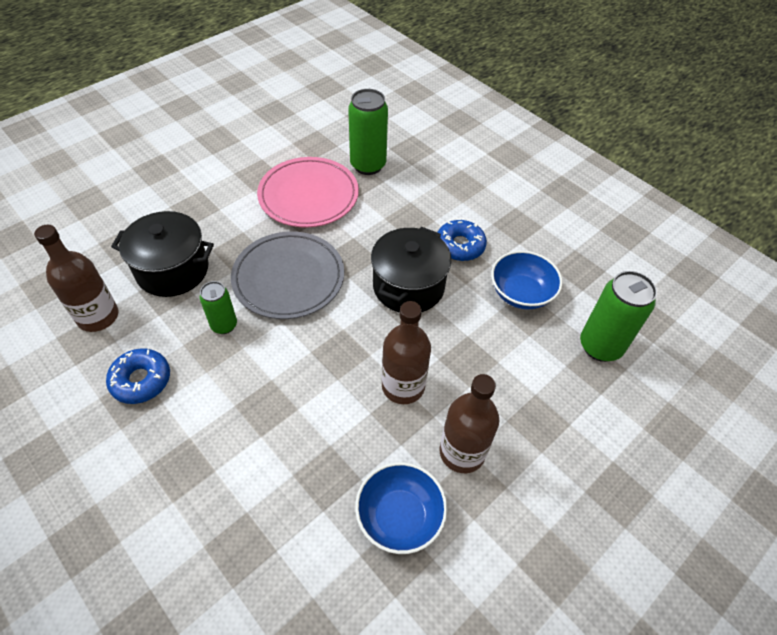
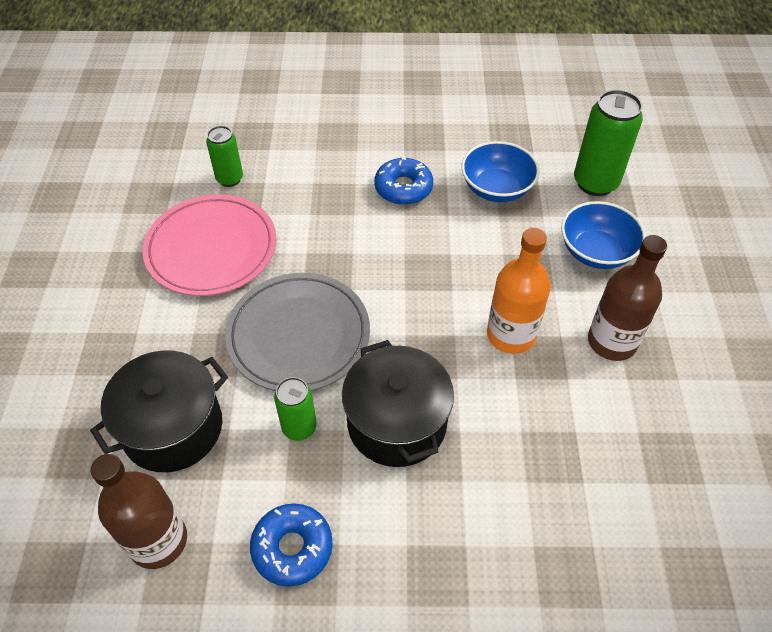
camera: 45 degrees left, 0 degrees up
green can [348,89,388,175] -> green can [206,126,243,187], size x0.60
blue bowl [355,462,448,554] -> blue bowl moved to [561,201,646,269]
black pot [371,227,452,313] -> black pot moved to [342,340,454,467]
brown bottle [382,301,431,404] -> orange bottle [487,228,551,354]

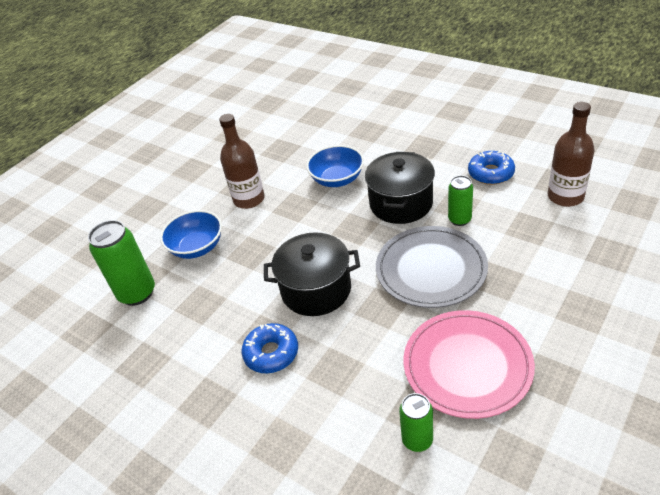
camera: 140 degrees left, 10 degrees down
black pot [90,350,228,472] -> black pot moved to [264,232,360,316]
blue bowl [461,141,540,202] -> blue bowl moved to [306,145,364,187]
orange bottle [487,228,551,354] -> none

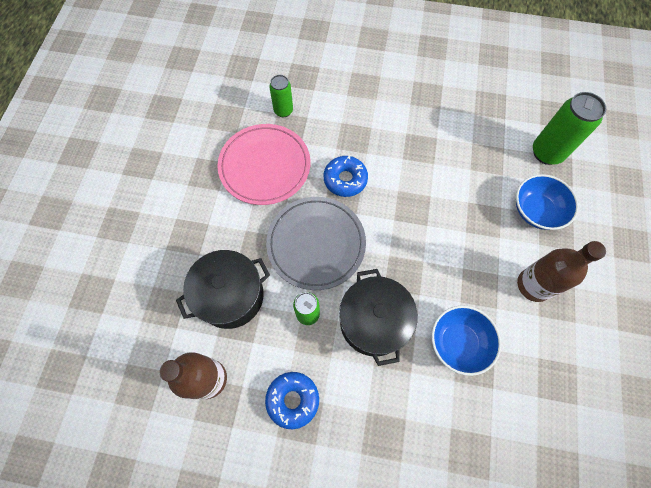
camera: 150 degrees right, 25 degrees up
blue donut [242,323,298,373] -> blue donut moved to [324,155,368,197]
black pot [264,232,360,316] -> black pot moved to [176,250,270,329]

